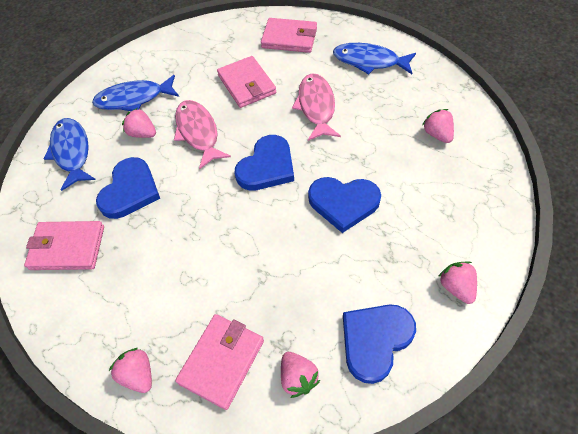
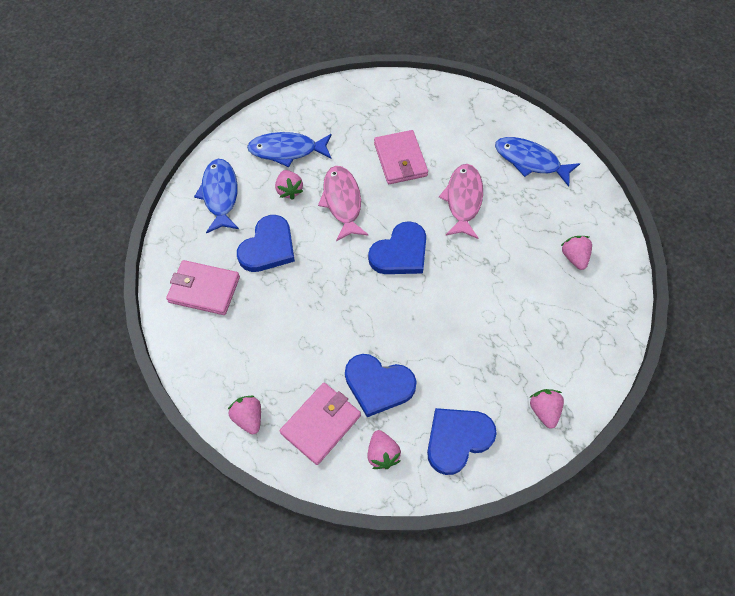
camera: 10 degrees right, 5 degrees up
pink strawberry [122,108,156,138] -> pink strawberry turned 150 degrees counterclockwise [275,170,303,200]
pink wallet [261,18,317,53] -> none
blue heart [308,177,381,233] -> blue heart moved to [345,354,417,417]

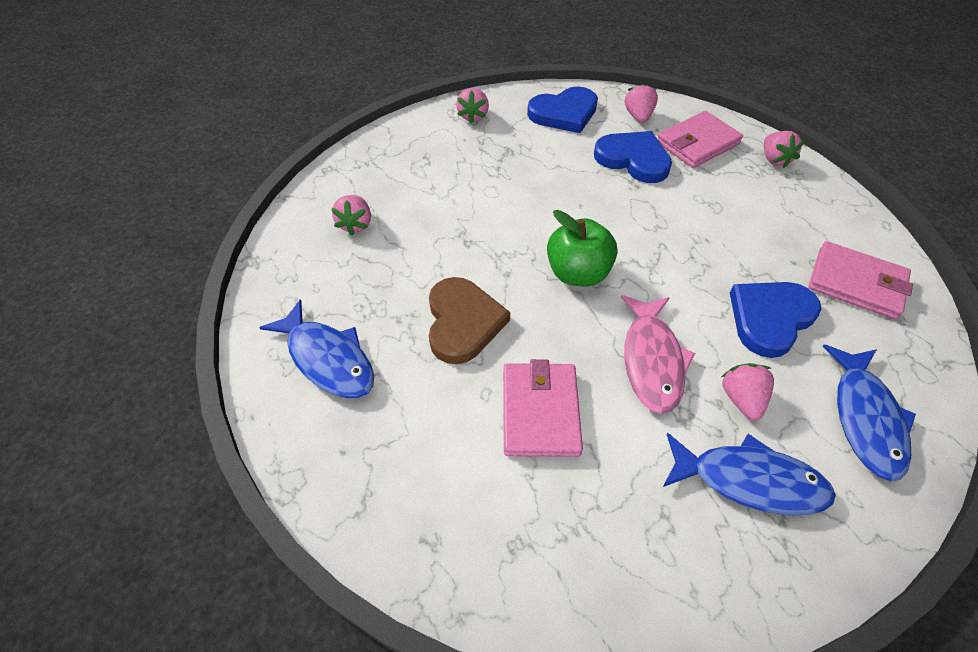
camera: 165 degrees left, 10 degrees down
blue heart [368,221,426,274] -> green apple [547,210,618,286]
pink fish [439,164,483,239] -> brown heart [429,277,510,364]

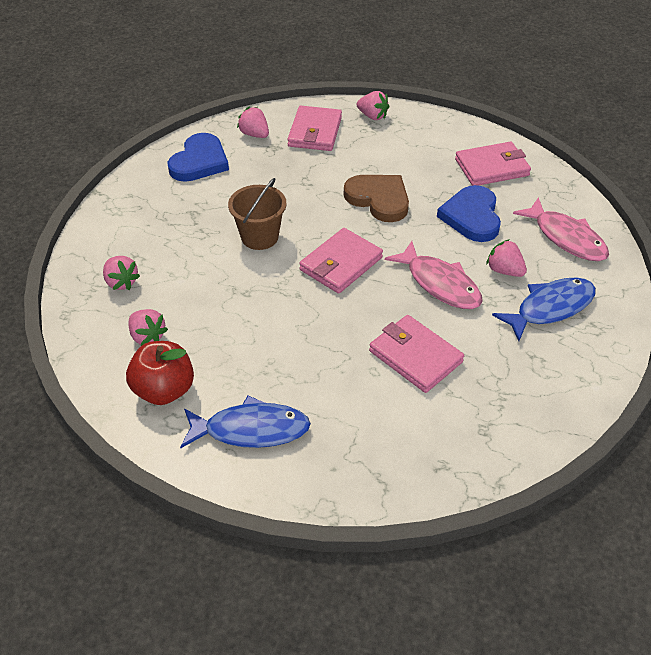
camera: 45 degrees left, 5 degrees down
brown heart [429,277,510,364] -> brown heart moved to [344,175,409,222]
pink strawberry [456,88,489,124] -> pink strawberry moved to [103,256,140,290]
green apple [547,210,618,286] -> pink wallet [299,228,383,294]
blue heart [594,131,672,183] -> none
blue fish [822,345,916,481] -> pink fish [513,197,609,261]
none -> red apple [126,341,194,405]
none -> brown bucket [228,178,287,250]

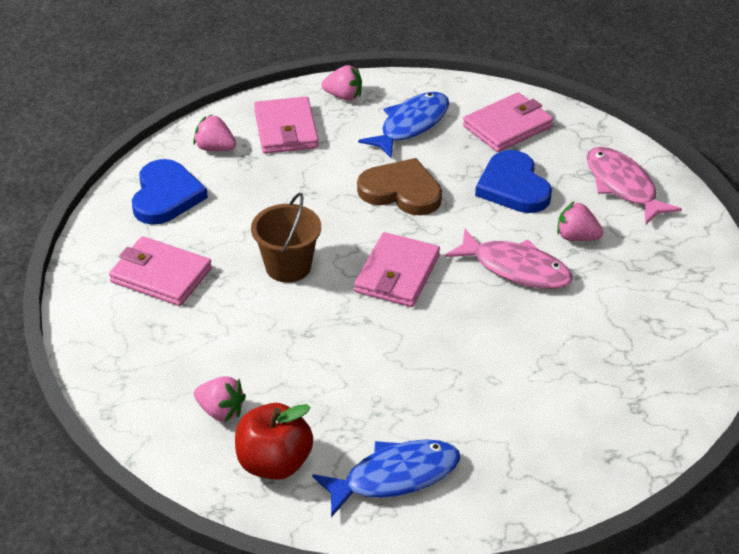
camera: 20 degrees left, 5 degrees down
pink strawberry [103,256,140,290] -> none
pink wallet [369,315,464,393] -> pink wallet moved to [109,236,212,306]
blue fish [492,277,596,341] -> blue fish moved to [358,92,449,158]
pink fish [513,197,609,261] -> pink fish turned 150 degrees counterclockwise [586,147,682,224]

